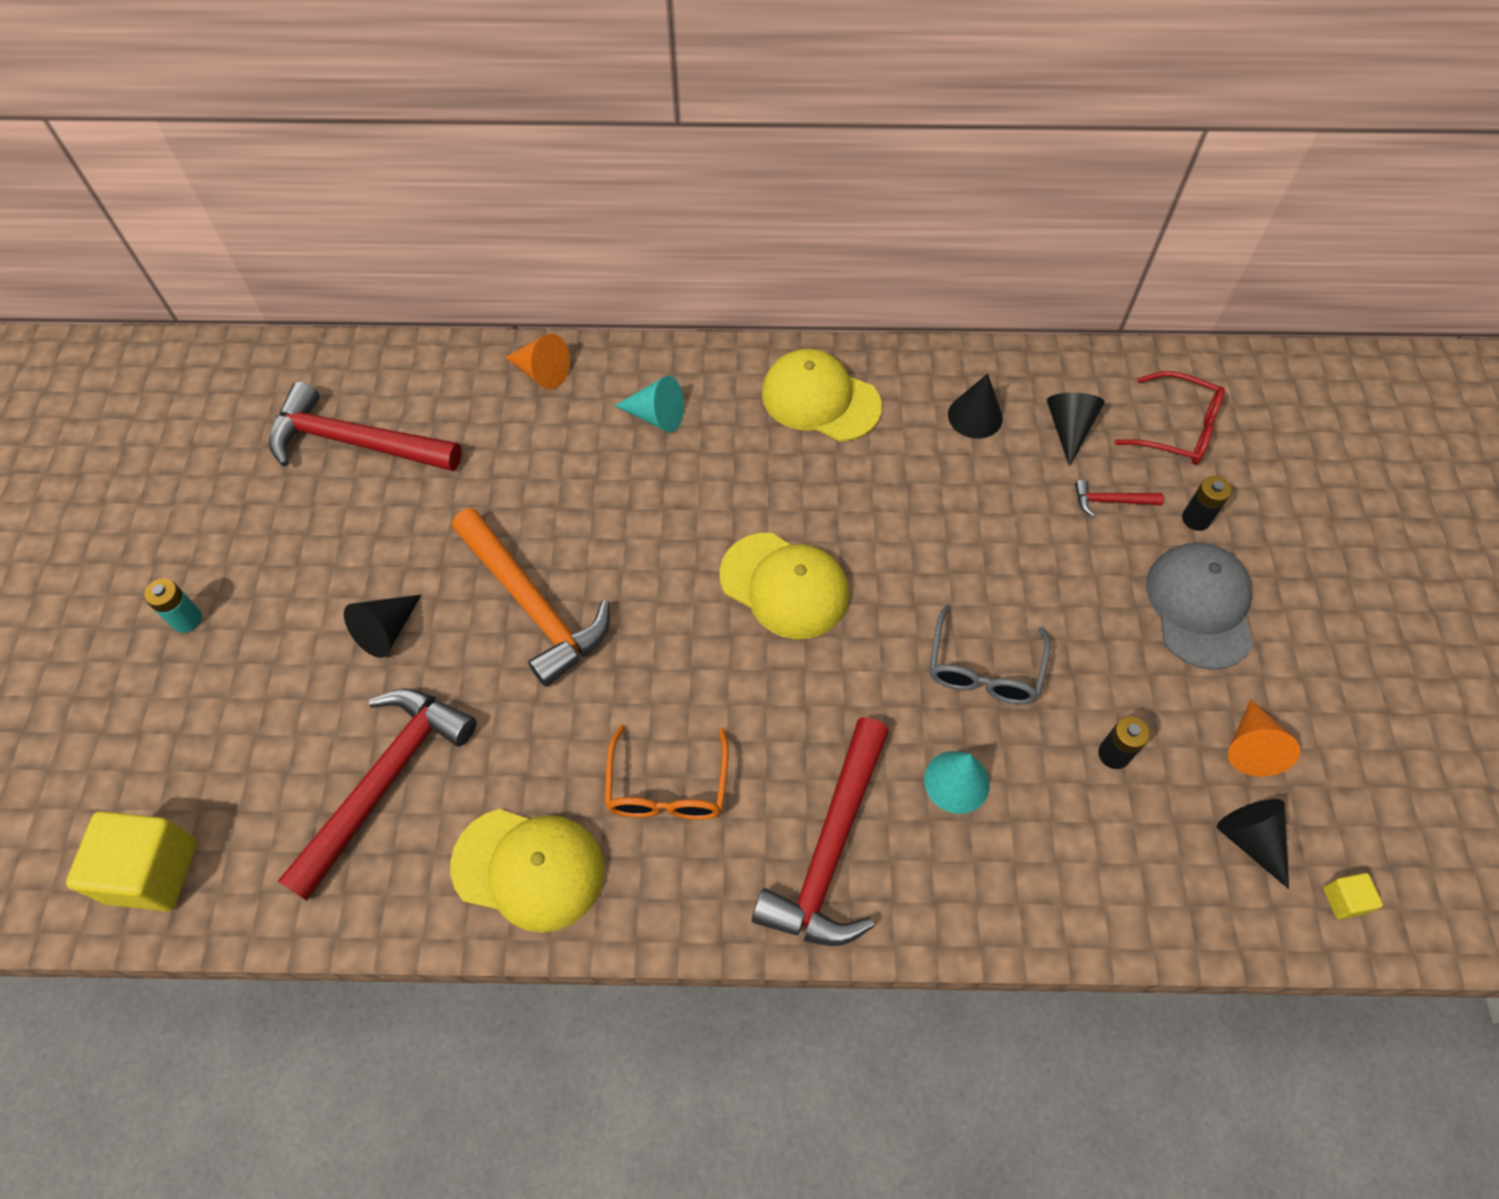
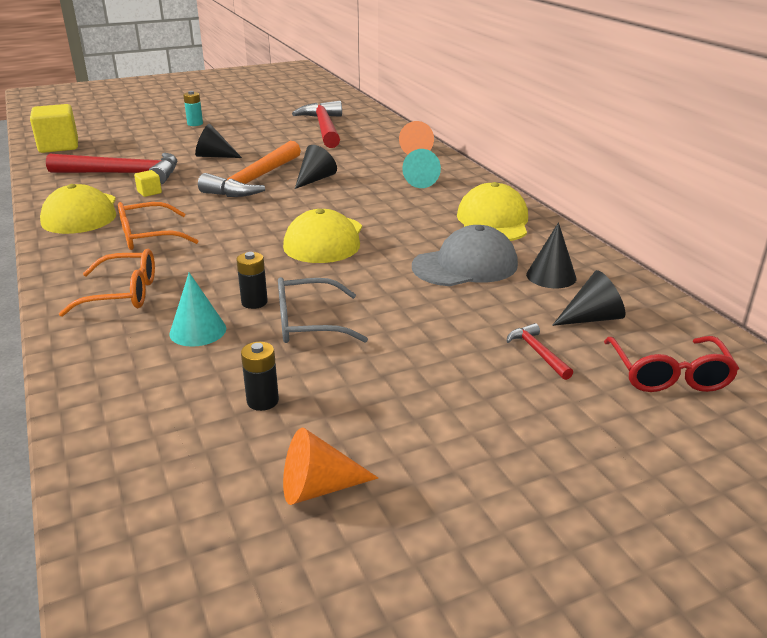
camera: 65 degrees right, 30 degrees down
red hammer [752,717,889,946] -> orange glasses [59,249,155,317]
grey cap [1146,542,1253,670] -> grey cap moved to [412,225,518,286]
black battery [1182,476,1232,531] -> black battery moved to [236,252,268,309]
black cone [1217,799,1289,889] -> black cone moved to [295,145,337,189]
yellow cube [1323,873,1383,920] -> yellow cube moved to [134,170,162,197]

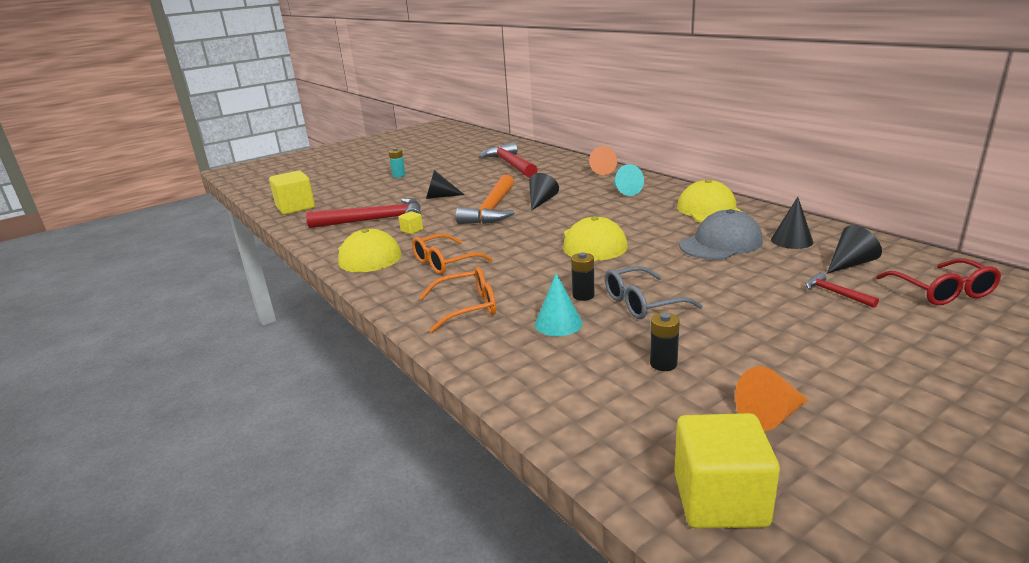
camera: 10 degrees left, 5 degrees down
none -> yellow cube [674,413,780,529]

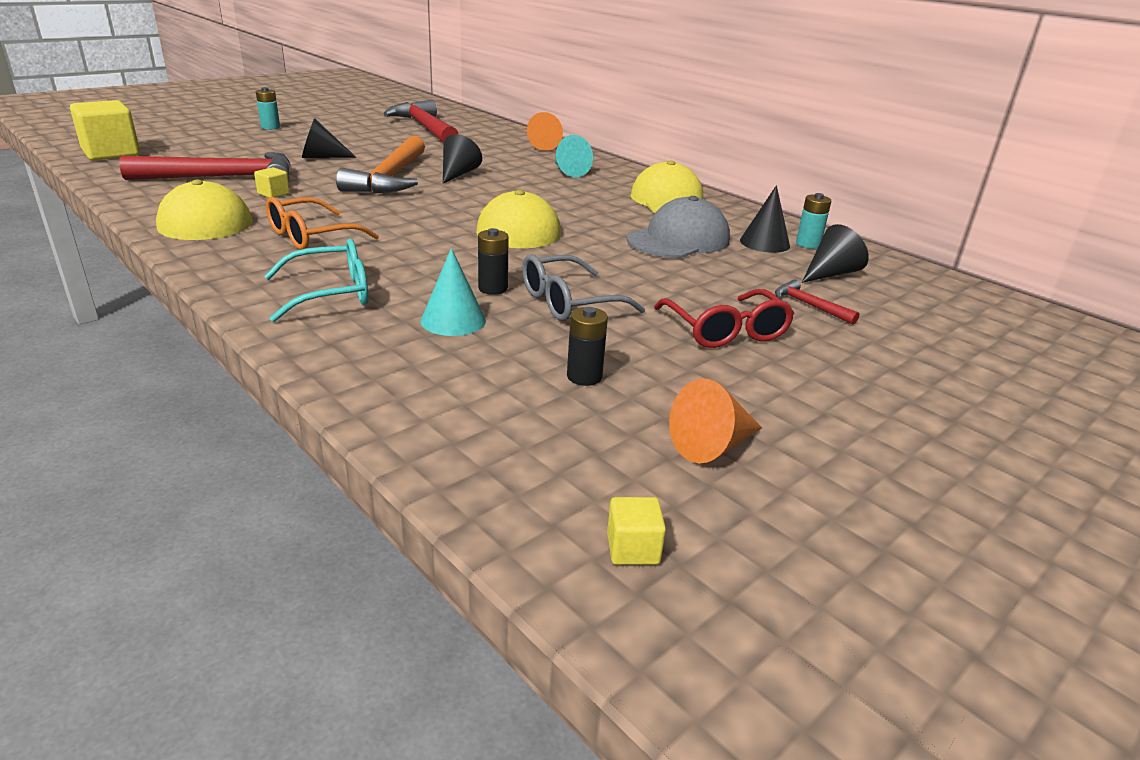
camera: 10 degrees left, 5 degrees up
orange glasses [419,267,496,333] -> turquoise glasses [264,239,368,322]
yellow cube [674,413,780,529] -> yellow cube [607,497,666,565], size x0.45
red glasses [876,259,1001,305] -> red glasses moved to [654,289,795,348]
none -> turquoise battery [796,193,831,248]

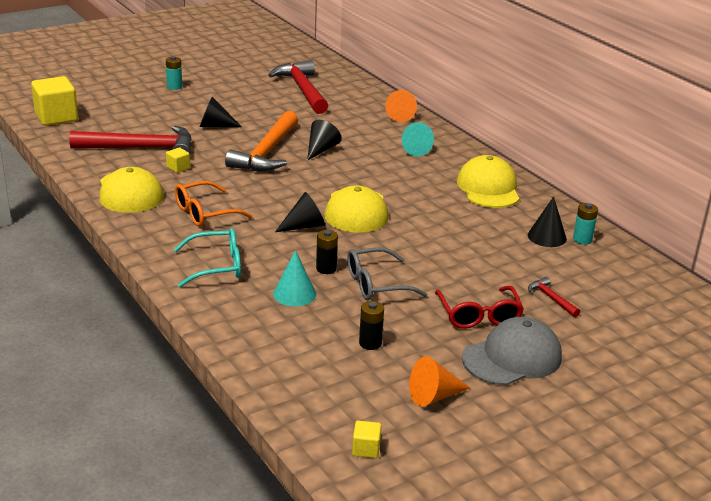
camera: 10 degrees right, 0 degrees up
grey cap [627,196,730,258] -> grey cap moved to [462,317,562,385]
black cone [802,224,869,283] -> black cone moved to [275,192,325,232]

